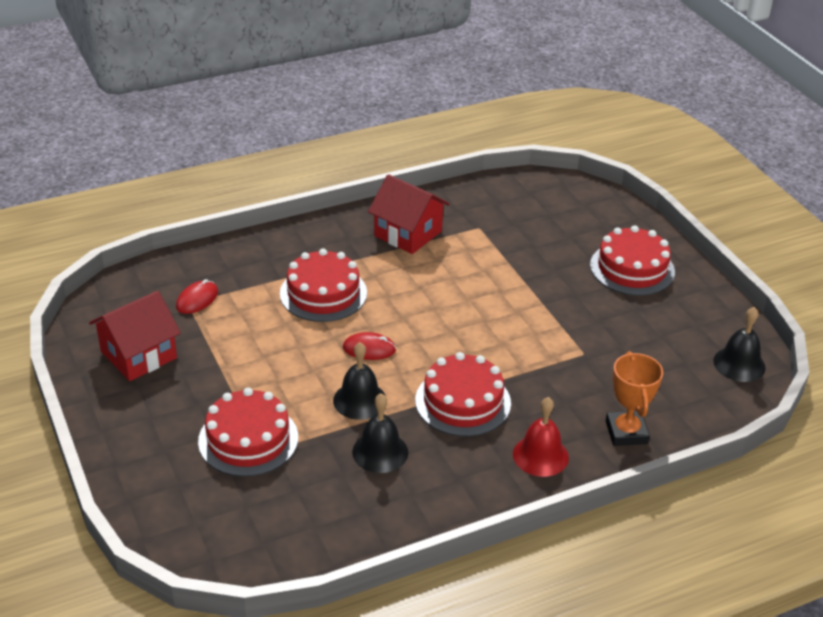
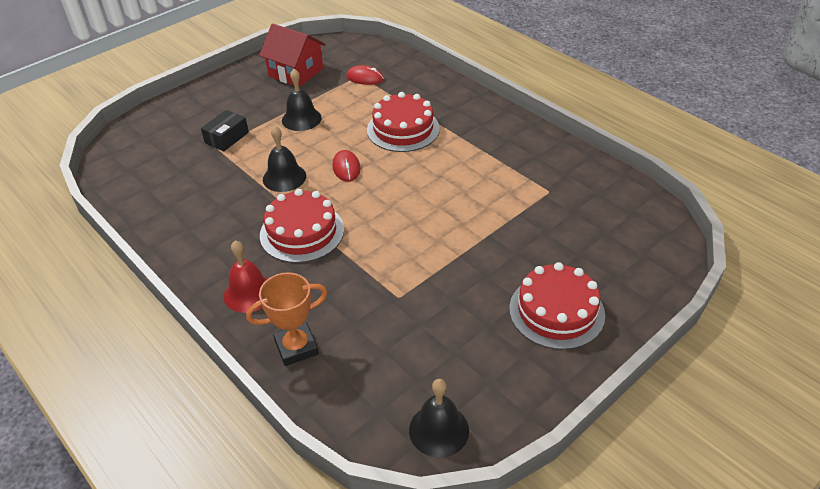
camera: 75 degrees right, 5 degrees up
red cake [198,388,298,477] -> black box [201,110,249,151]
black bell [352,393,408,473] -> black bell moved to [282,69,322,131]
red house [368,174,450,254] -> none

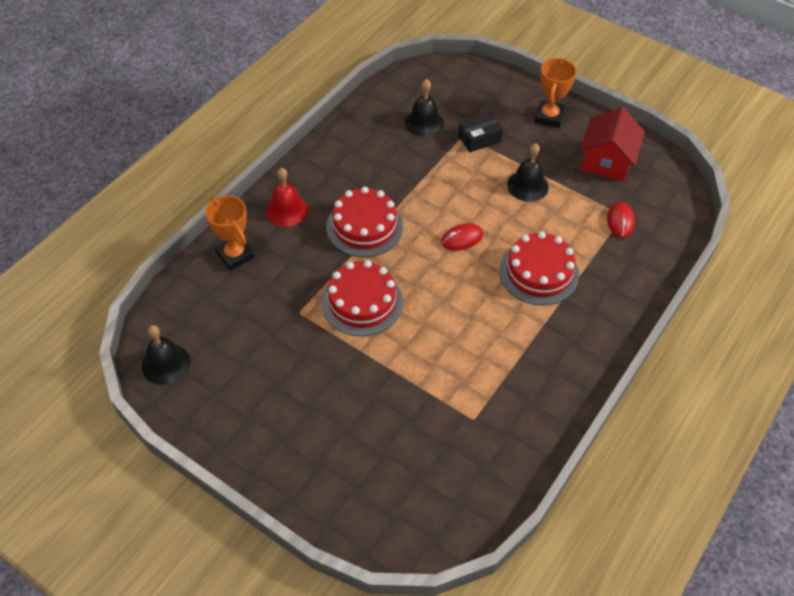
camera: 75 degrees right, 10 degrees up
black box [201,110,249,151] -> black box turned 45 degrees counterclockwise [458,113,503,152]
black bell [263,126,306,192] -> black bell moved to [405,79,444,137]
red cake [509,262,605,350] -> red cake moved to [321,260,403,336]
none -> orange trophy [535,58,577,128]

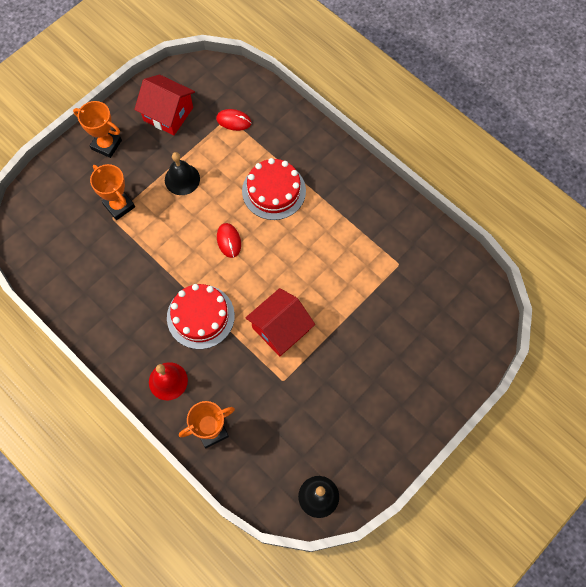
camera: 80 degrees left, 15 degrees up
red cake [321,260,403,336] -> red house [245,288,315,357]
black bell [405,79,444,137] -> none
black box [458,113,503,152] -> orange trophy [90,164,135,220]

